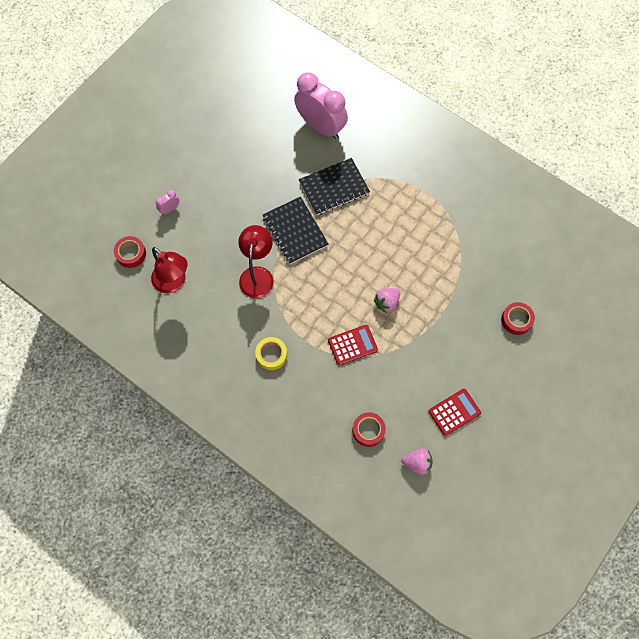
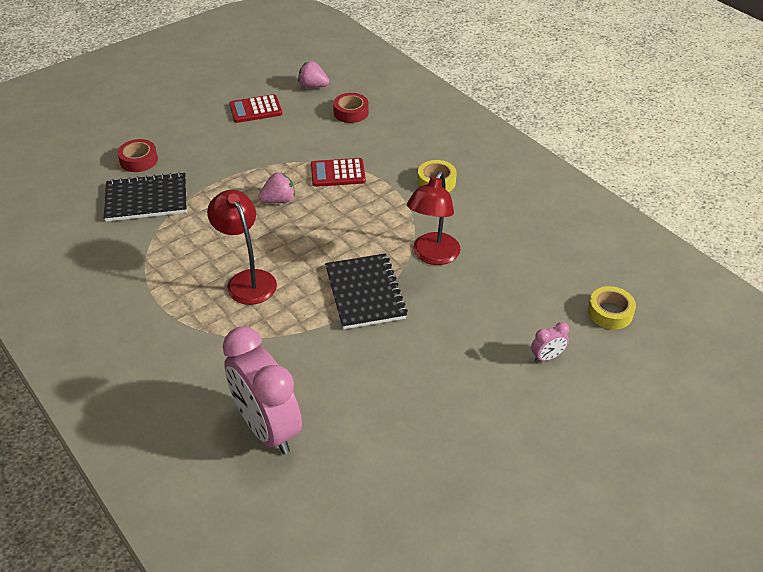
camera: 165 degrees left, 25 degrees down
red tape [114,236,146,268] -> yellow tape [588,286,636,330]
red lamp [151,247,188,293] -> red lamp moved to [207,190,277,305]
black notebook [299,158,370,215] -> black notebook moved to [104,172,187,222]

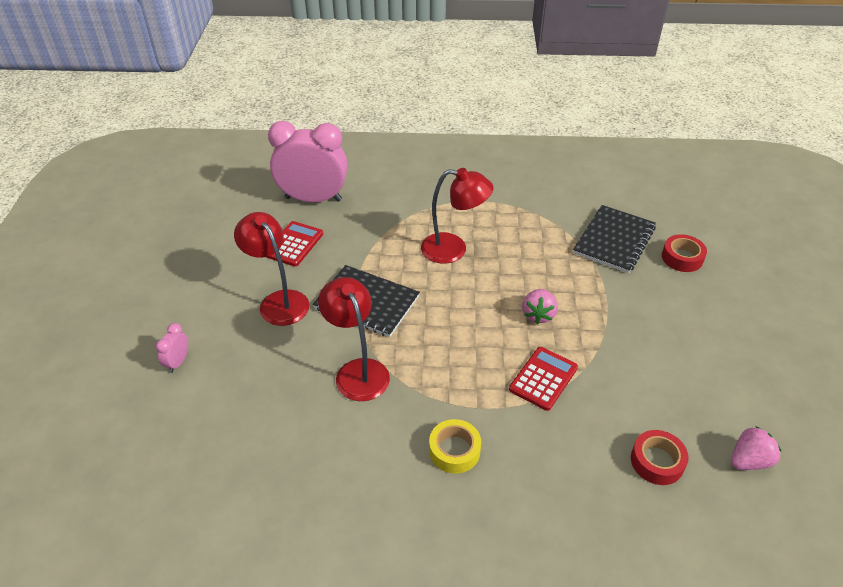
camera: 130 degrees right, 0 degrees up
red calculator [229,94,282,123] -> red calculator moved to [266,221,323,267]
yellow tape [588,286,636,330] -> none
none -> red lamp [234,212,309,326]

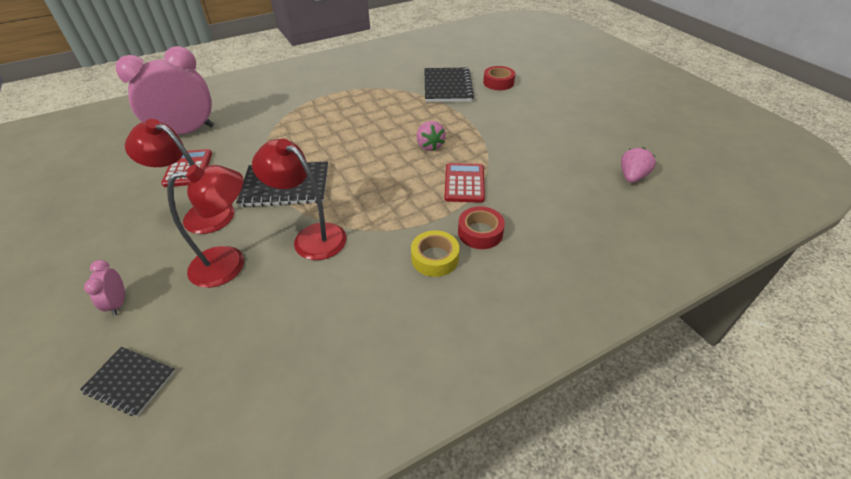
camera: 30 degrees left, 0 degrees up
red lamp [421,168,493,264] -> red lamp moved to [167,165,244,288]
red tape [631,430,689,485] -> red tape moved to [458,206,505,249]
none -> black notebook [80,347,175,417]

